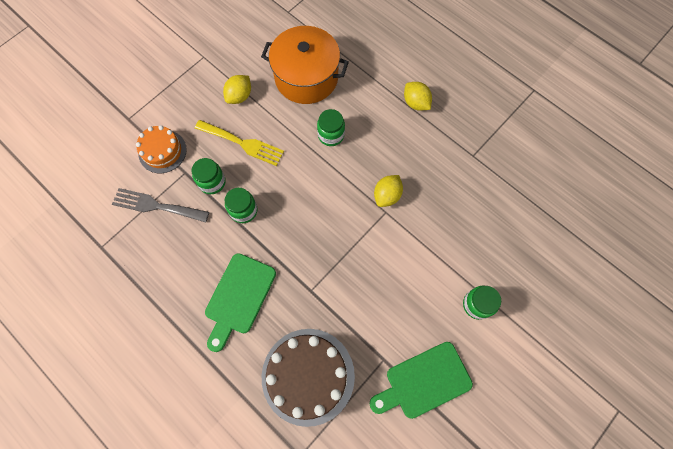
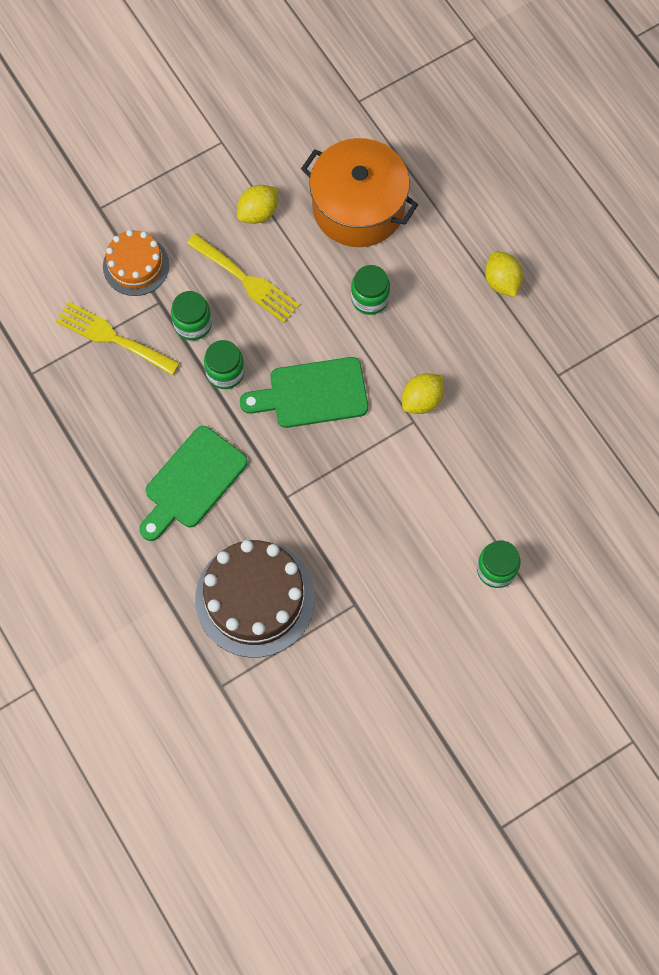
camera: 15 degrees right, 0 degrees up
grey fork [112,188,209,222] -> yellow fork [56,301,180,375]
green cutting board [370,342,473,419] -> green cutting board moved to [240,357,368,428]

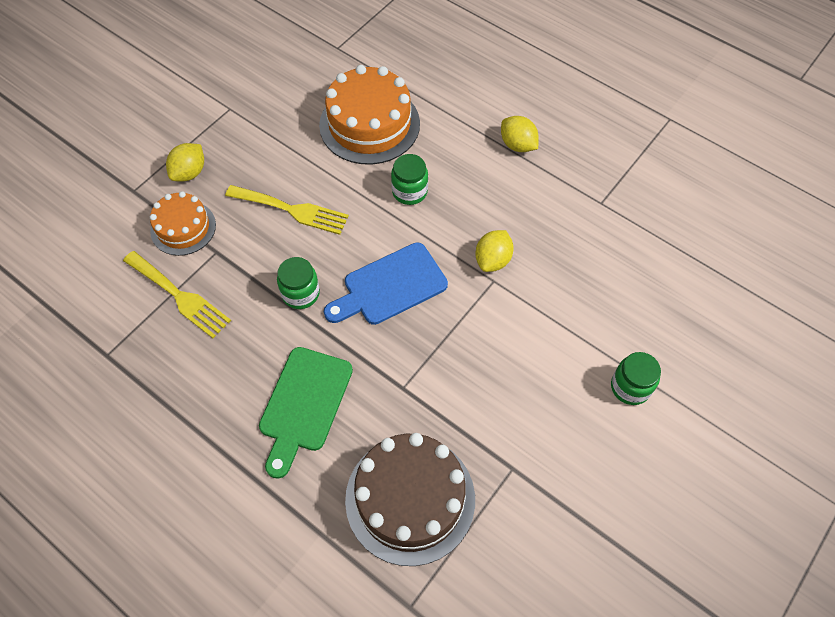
camera: 20 degrees left, 10 degrees down
yellow fork [56,301,180,375] -> yellow fork turned 150 degrees counterclockwise [123,251,231,338]
green jar [171,291,212,341] -> none
yellow lemon [237,185,278,224] -> yellow lemon moved to [166,143,204,182]
green cutting board [240,357,368,428] -> blue cutting board [324,242,448,325]
orange pot [301,138,418,247] -> orange cake [319,65,420,165]

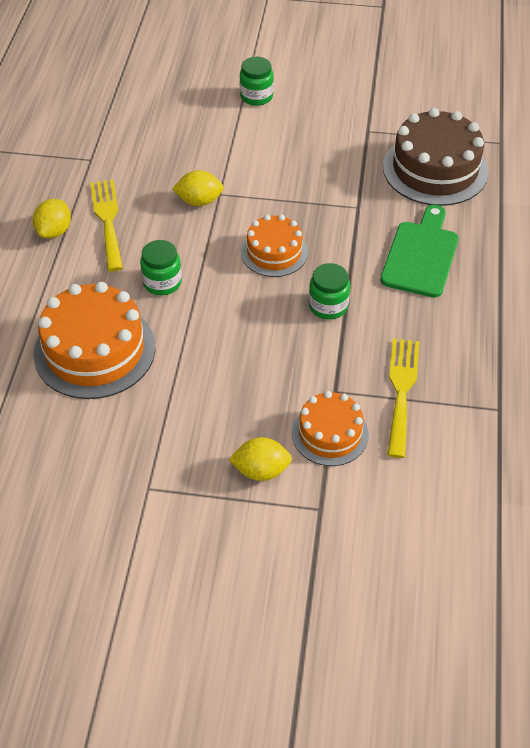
camera: 120 degrees left, 10 degrees down
yellow fork [225,185,349,235] -> yellow fork moved to [90,180,123,271]
green cutting board [259,347,353,479] -> green cutting board turned 60 degrees counterclockwise [380,205,458,298]
blue cutting board [324,242,448,325] -> orange cake [241,215,308,277]

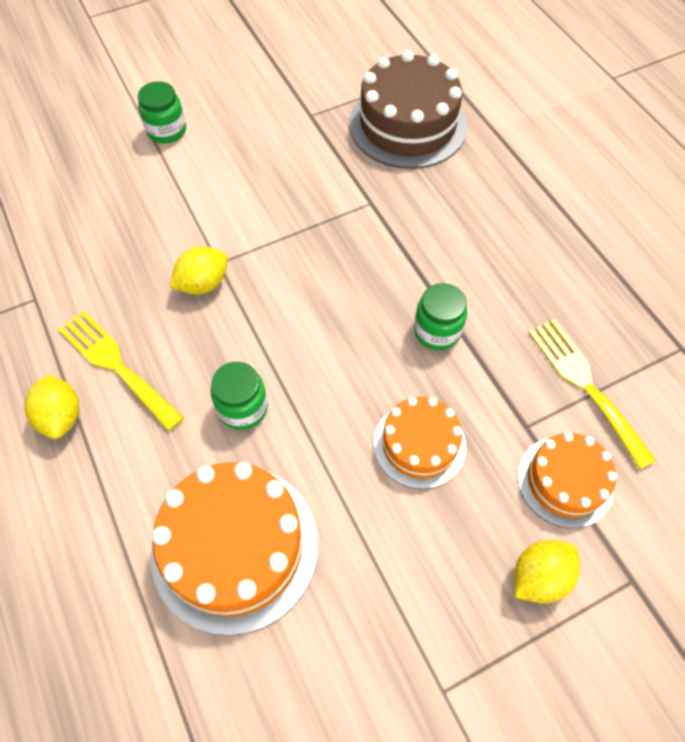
camera: 35 degrees left, 10 degrees up
orange cake [241,215,308,277] -> orange cake moved to [374,397,466,489]
green cutting board [380,205,458,298] -> none

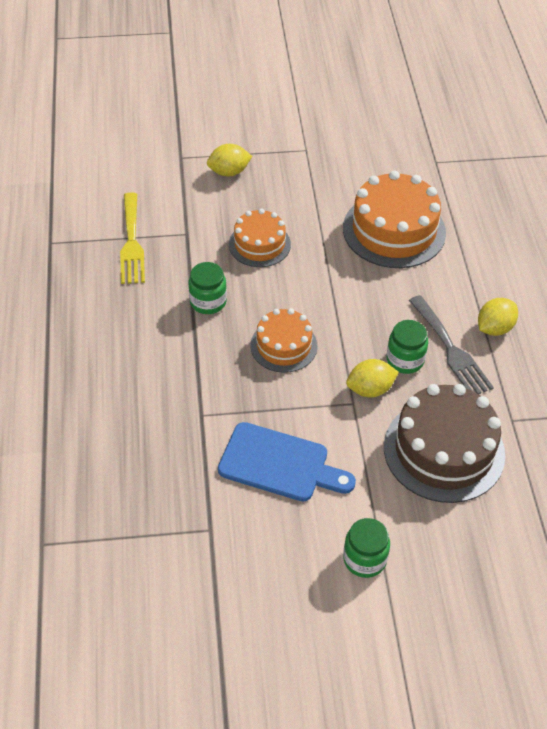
camera: 160 degrees left, 10 degrees down
yellow lemon [24,374,80,439] -> yellow lemon turned 45 degrees clockwise [478,298,518,336]
yellow fork [58,310,184,431] -> grey fork [409,295,494,394]
green jar [211,362,268,430] -> green jar moved to [387,320,428,374]
brown cake [349,50,467,169] -> brown cake moved to [384,384,505,503]
orange cake [517,432,617,528] -> orange cake moved to [250,308,318,373]
none -> blue cutting board [218,422,356,502]

